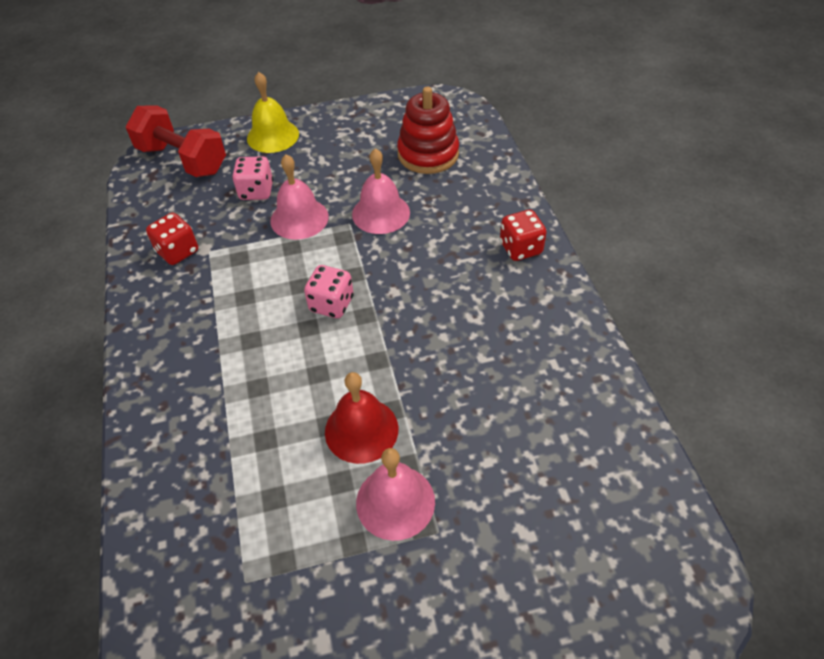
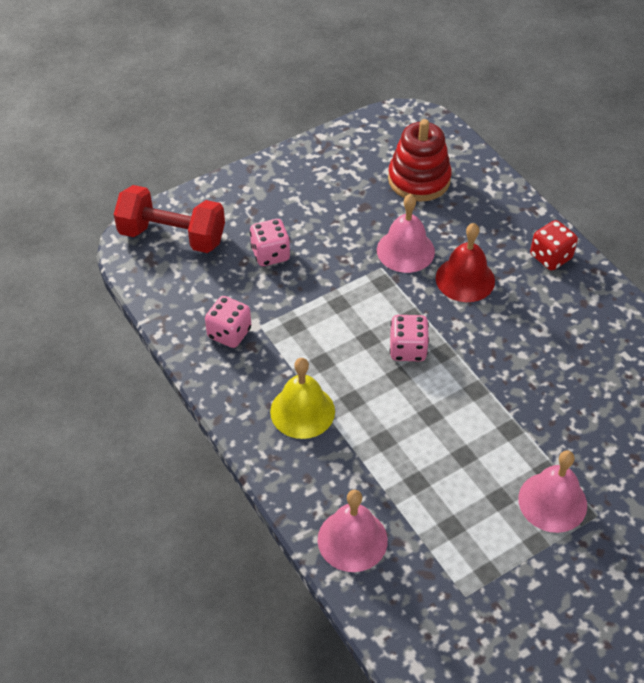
camera: 20 degrees left, 0 degrees up
red dice [146,213,198,265] -> pink dice [205,296,251,348]
yellow bell [247,72,299,153] -> yellow bell moved to [270,358,335,439]
pink bell [270,154,329,240] -> pink bell moved to [318,490,388,572]
red bell [325,372,398,464] -> red bell moved to [436,223,495,302]

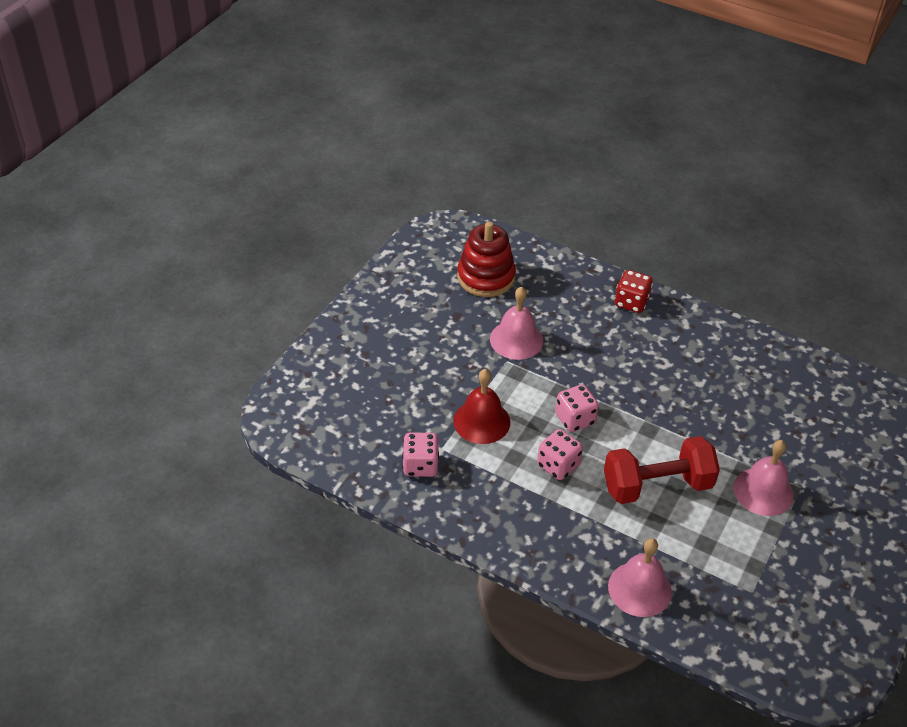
camera: 30 degrees left, 5 degrees down
red dumbbell [114,185,225,253] -> red dumbbell moved to [604,436,720,504]
pink dice [250,219,290,266] -> pink dice moved to [537,429,583,480]
yellow bell [270,358,335,439] -> none
red bell [436,223,495,302] -> red bell moved to [453,369,510,444]

